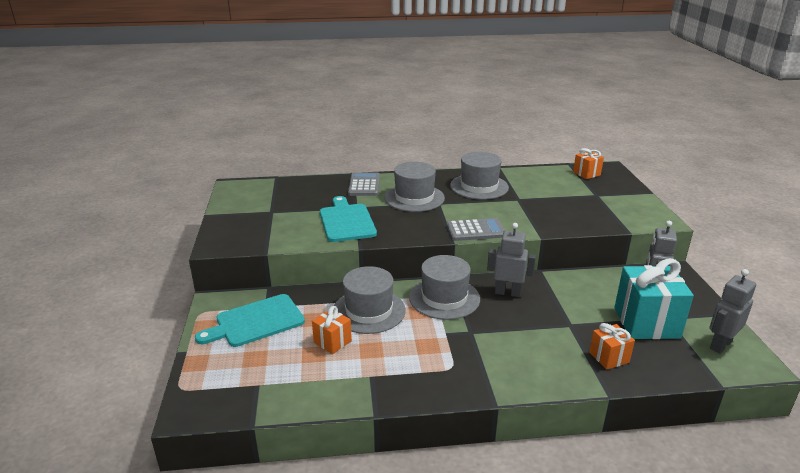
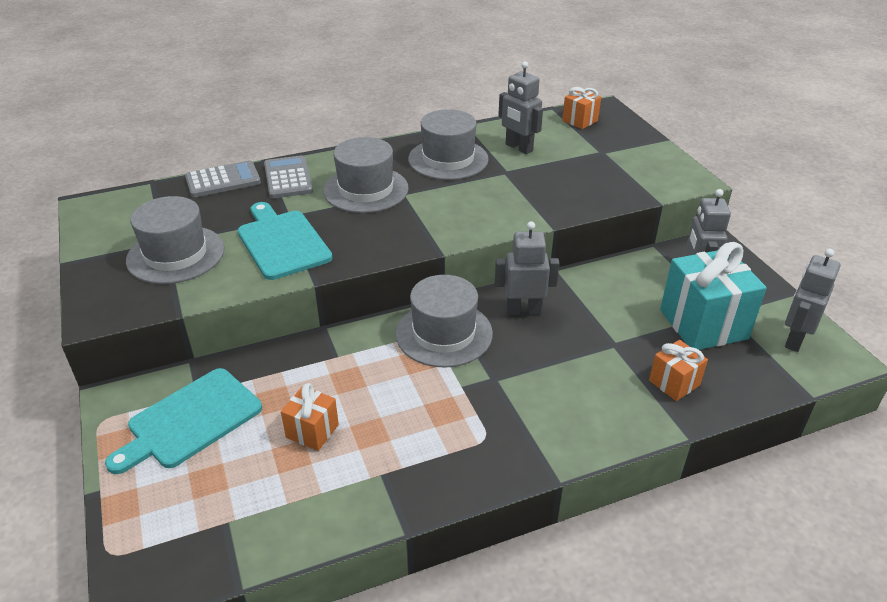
camera: 15 degrees left, 10 degrees up
grey hat [334,266,406,334] -> grey hat moved to [126,196,225,284]
grey calculator [447,218,505,241] -> grey calculator moved to [185,160,261,197]
none -> grey robot [498,61,543,154]

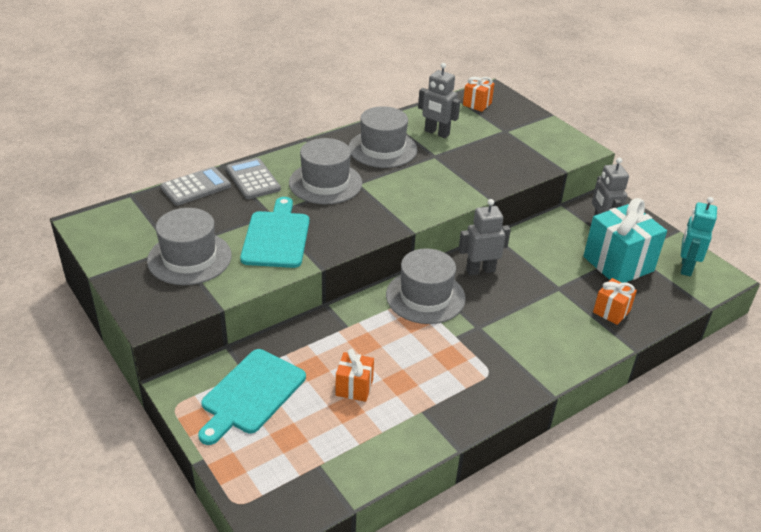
camera: 15 degrees left, 0 degrees up
turquoise cutting board [238,202,333,280] -> turquoise cutting board turned 45 degrees clockwise [240,197,310,268]
grey robot [785,248,841,352] -> turquoise robot [681,197,717,276]

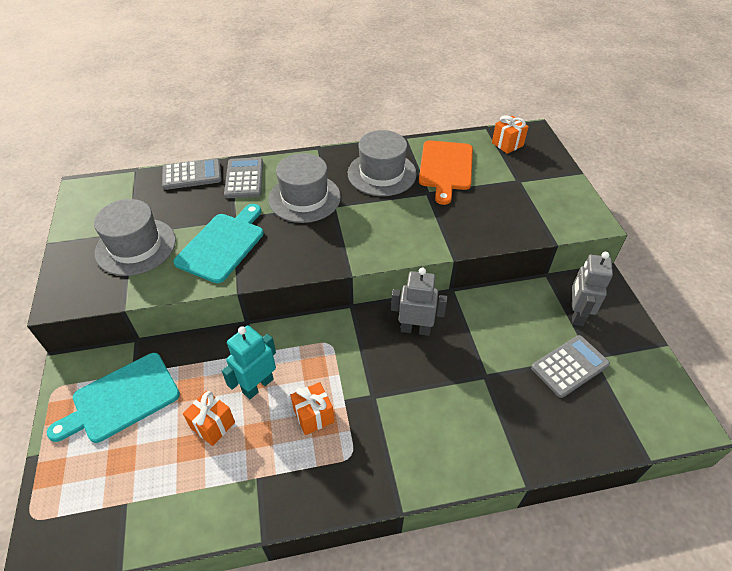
camera: 25 degrees right, 10 degrees up
grey hat [386,248,466,324] -> none
grey robot [418,63,460,138] -> orange cutting board [419,140,473,205]
turquoise gift [583,198,667,283] -> grey calculator [531,335,610,398]
orange gift [593,278,637,325] -> orange gift moved to [291,382,334,435]
turquoise robot [681,197,717,276] -> turquoise robot moved to [222,325,276,399]

